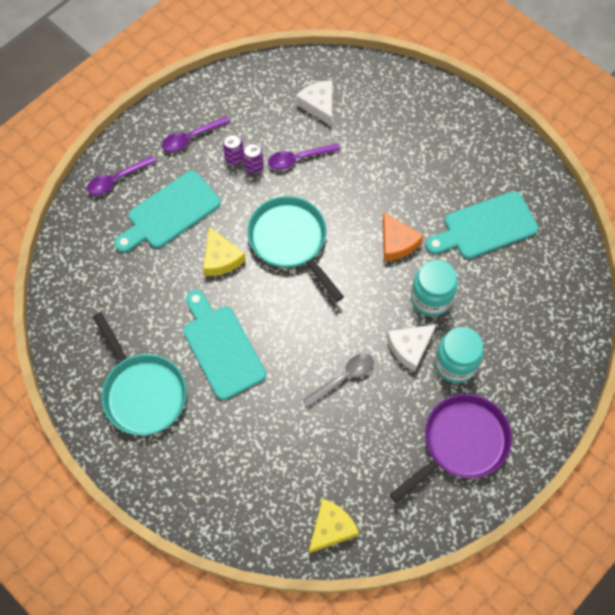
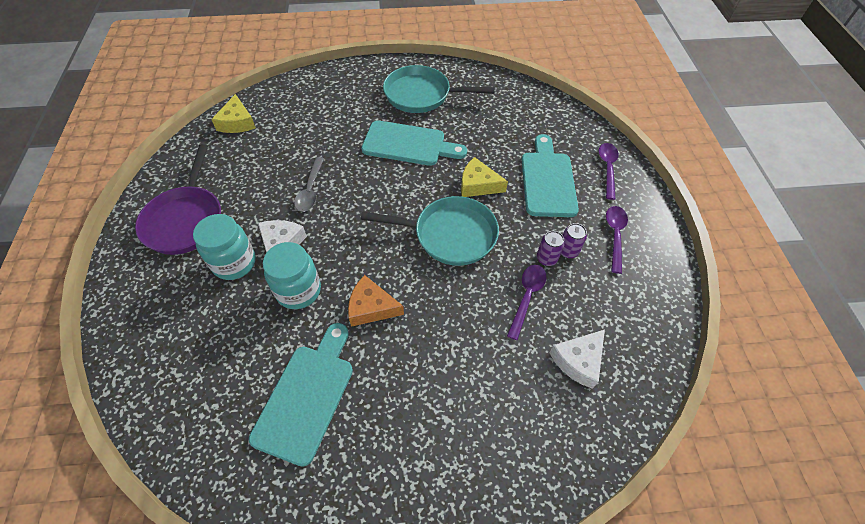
camera: 130 degrees right, 10 degrees down
white cheese [296,80,333,126] -> white cheese turned 120 degrees clockwise [549,329,605,389]

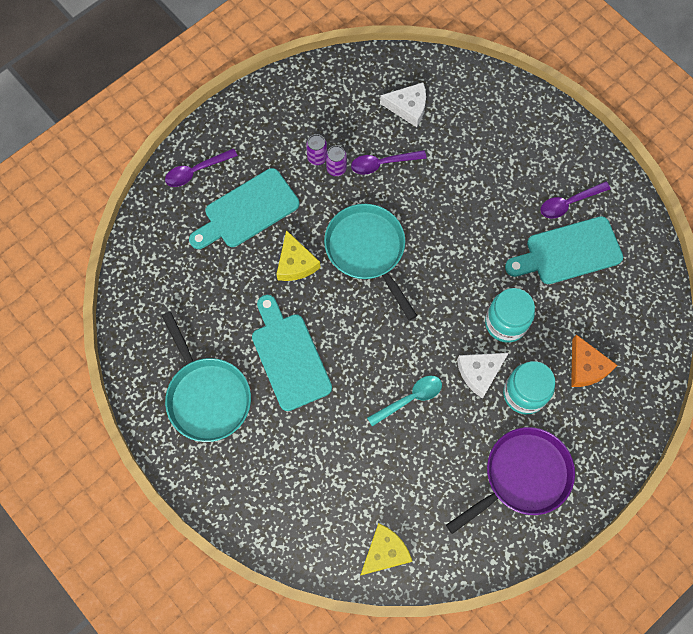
camera: 125 degrees left, 15 degrees up
grey spoon [294,157,324,212] -> turquoise spoon [367,376,442,426]
orange cheese [348,275,404,327] -> orange cheese moved to [571,335,617,387]
purple spoon [606,206,628,274] -> purple spoon moved to [540,181,611,219]

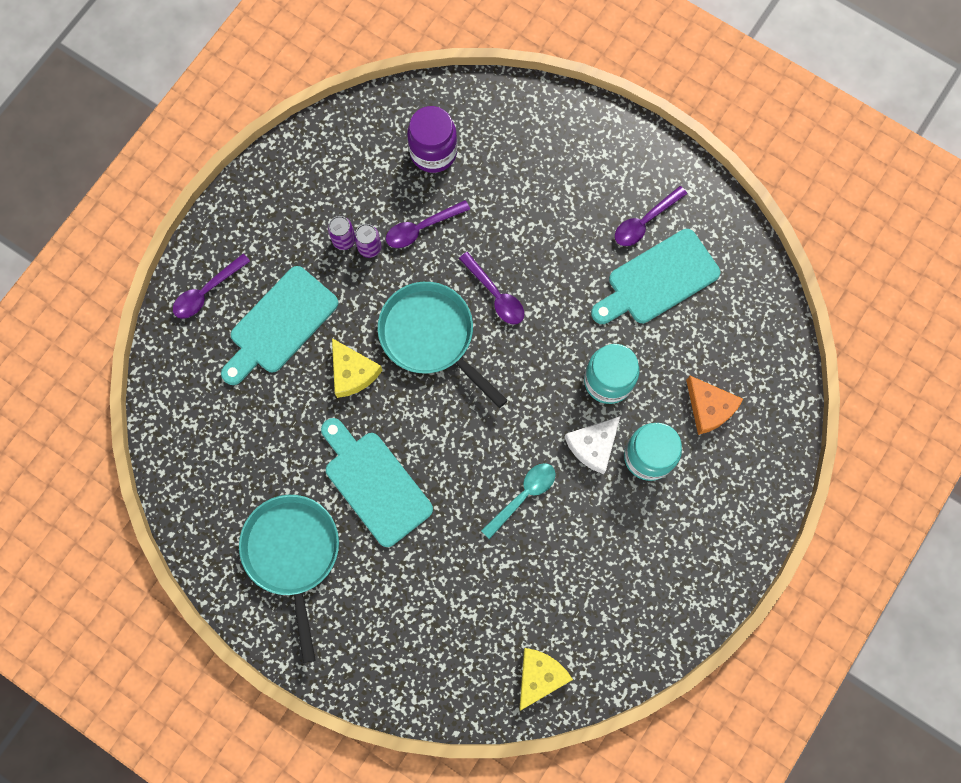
camera: 15 degrees left, 5 degrees up
turquoise pan [162,311,251,442] -> turquoise pan turned 150 degrees counterclockwise [239,495,339,663]
white cheese [380,82,426,127] -> purple jar [407,106,457,173]
purple pan [446,427,575,534] -> none
none -> purple spoon [459,252,524,325]

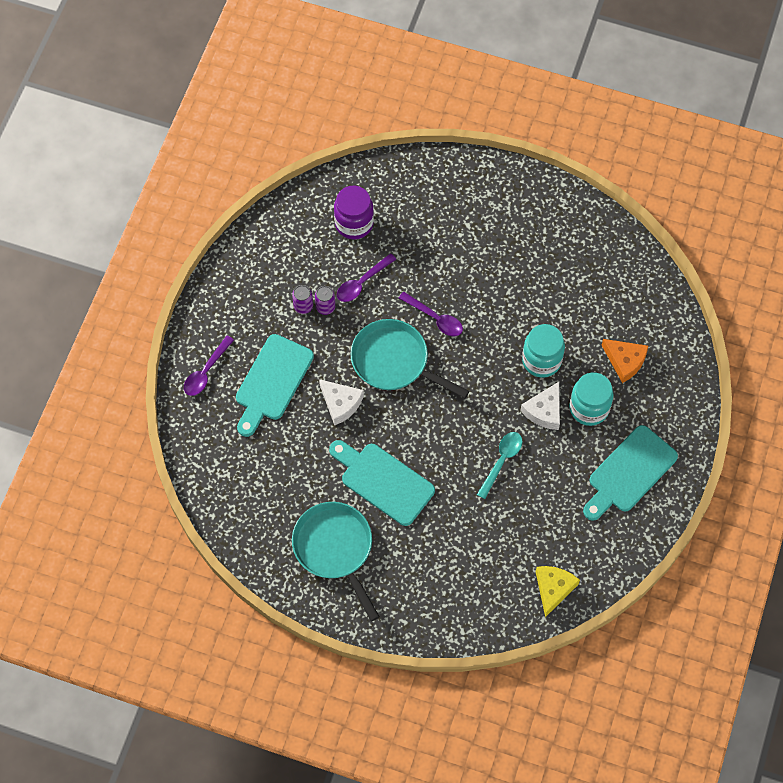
camera: 15 degrees left, 10 degrees down
yellow cheese [332,338,383,398] -> white cheese [319,379,364,426]
turquoise cutting board [591,229,720,324] -> turquoise cutting board moved to [583,425,678,521]
purple spoon [615,186,687,246] -> none

